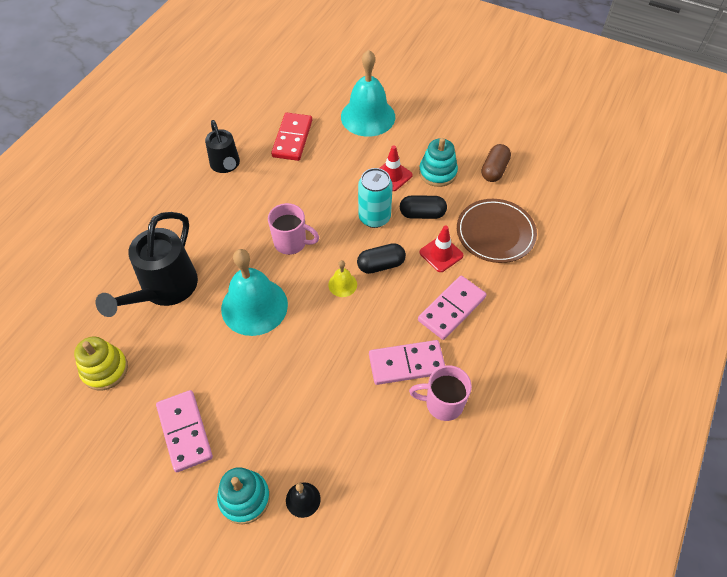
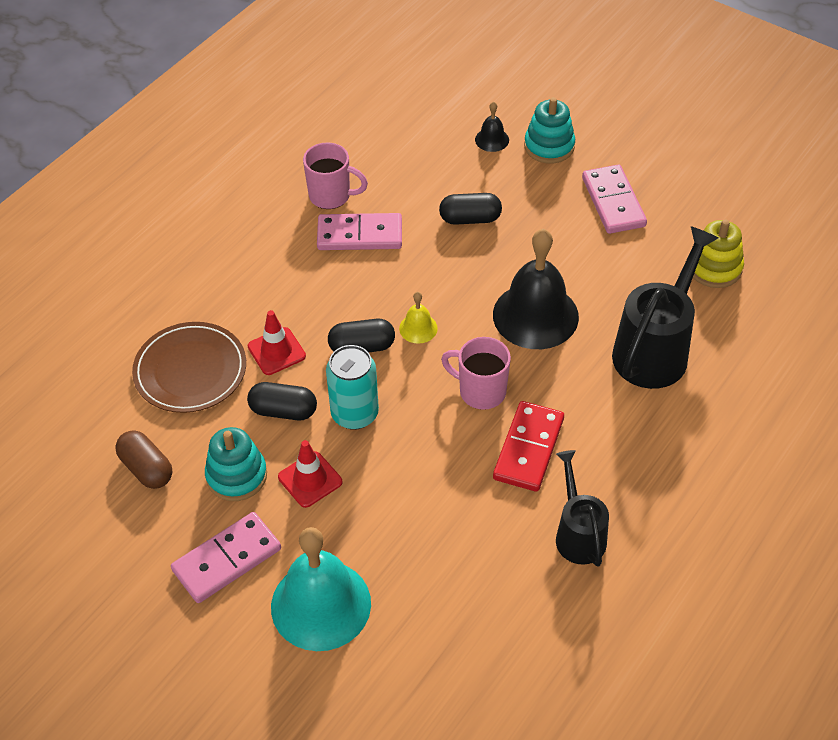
camera: 170 degrees left, 5 degrees down
turquoise bell [221,249,288,336] -> black bell [493,229,579,349]
red domino [271,113,312,161] -> red domino moved to [493,401,564,492]
pink domino [418,275,486,340] -> pink domino moved to [171,512,281,603]
brown capsule [482,144,511,182] -> brown capsule turned 75 degrees counterclockwise [115,431,172,489]
none -> black capsule [439,193,502,225]

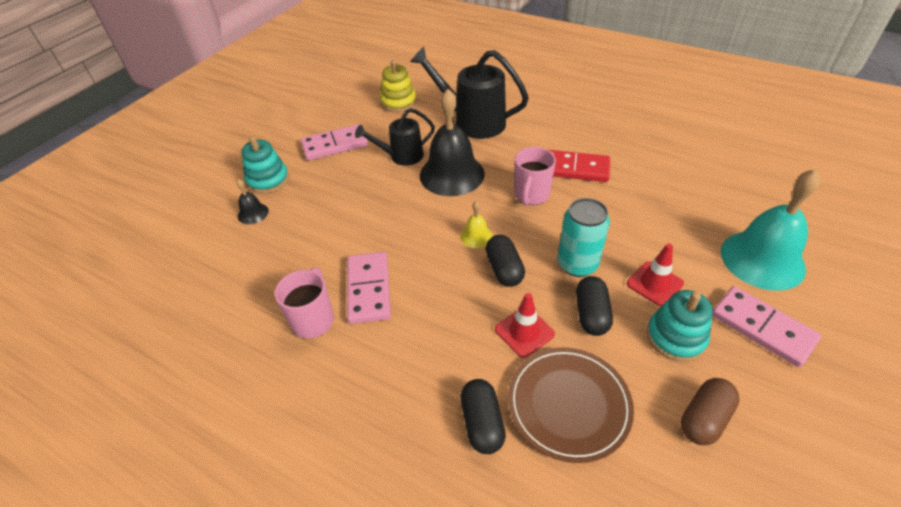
camera: 95 degrees left, 5 degrees down
black capsule [439,193,502,225] -> black capsule moved to [461,379,506,454]
black watering can [556,450,609,567] -> black watering can moved to [355,108,435,165]

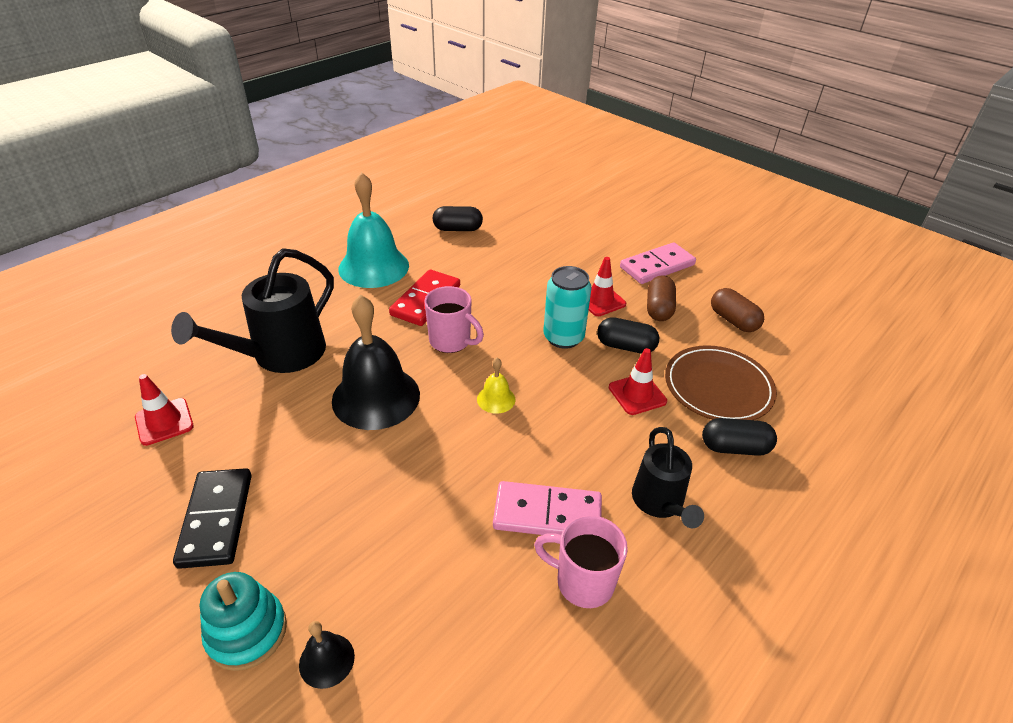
camera: 80 degrees left, 5 degrees down
pink domino [301,124,368,160] -> black domino [173,468,252,569]
black watering can [355,108,435,165] -> black watering can moved to [632,427,704,528]
yellow stacking toy [380,60,417,112] -> red traffic cone [135,374,194,446]
black capsule [485,235,525,287] -> black capsule moved to [432,206,483,231]
turquoise stacking toy [647,290,713,362] -> brown capsule [647,276,676,321]
turquoise bell [721,169,821,291] -> turquoise bell moved to [338,172,409,288]

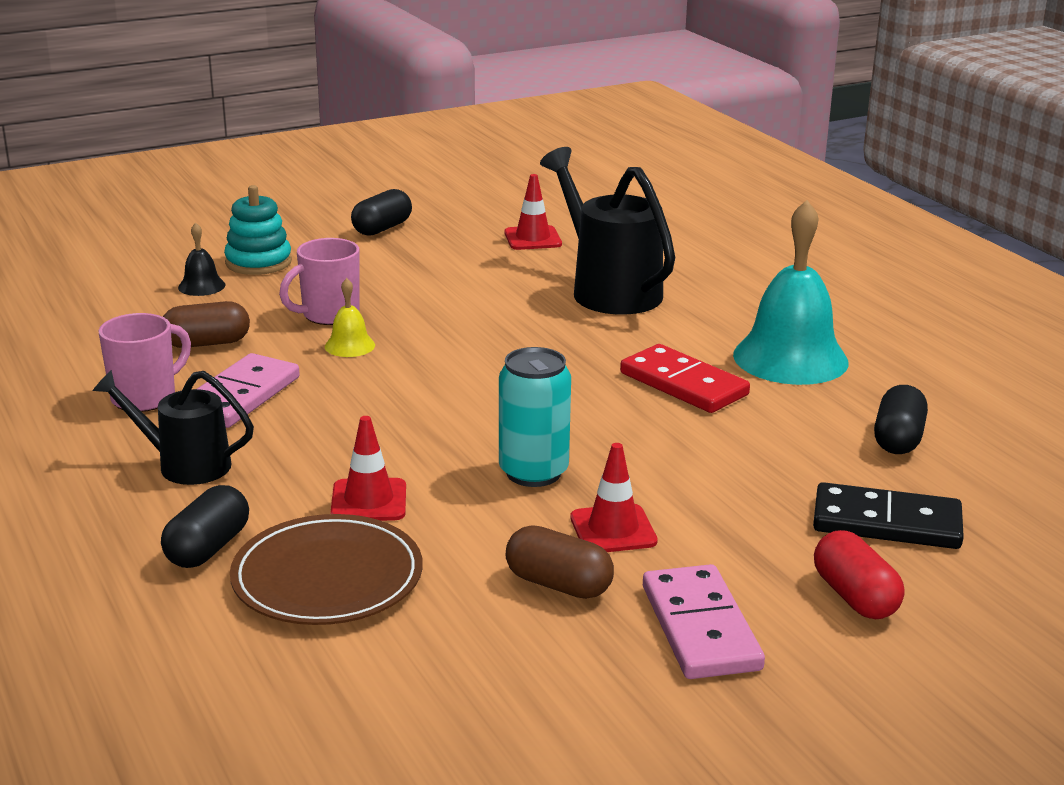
camera: 110 degrees right, 15 degrees down
black domino [173,468,252,569] -> black domino moved to [813,482,964,549]
black bell [332,294,420,430] -> none
pink mug [424,286,484,353] -> pink mug moved to [279,238,360,325]
yellow bell [477,358,515,414] -> yellow bell moved to [325,278,375,357]
black capsule [597,317,659,354] -> black capsule moved to [351,189,412,236]
brown capsule [711,288,764,332] -> brown capsule moved to [163,301,250,348]
none -> red capsule [814,530,904,619]

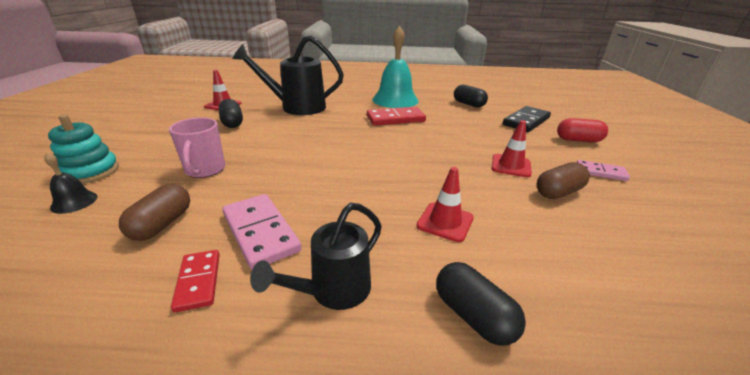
camera: 60 degrees left, 5 degrees up
pink mug [99,313,191,412] -> red domino [171,250,220,313]
brown plate [230,514,423,625] -> none
yellow bell [325,278,375,357] -> none
black capsule [351,189,412,236] -> black capsule moved to [218,99,243,128]
turquoise can [499,347,571,487] -> none
pink domino [643,564,765,679] -> pink domino [577,160,630,181], size x0.61

